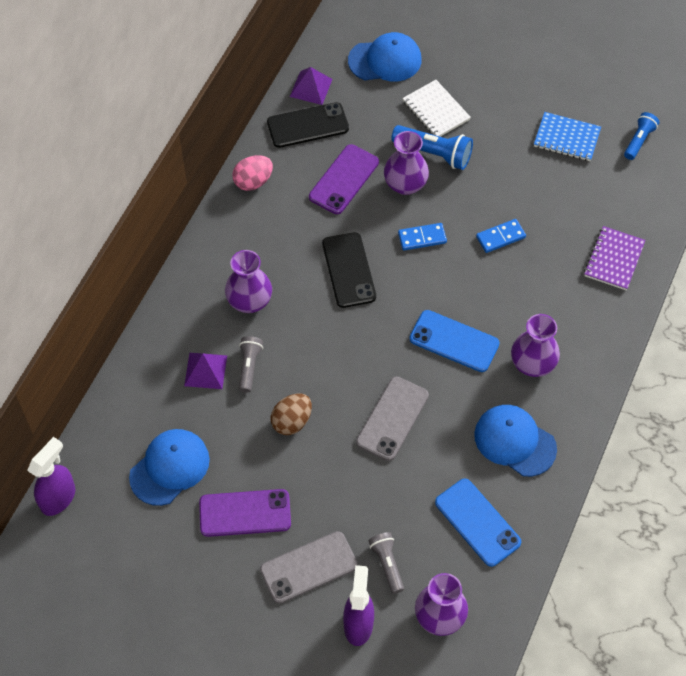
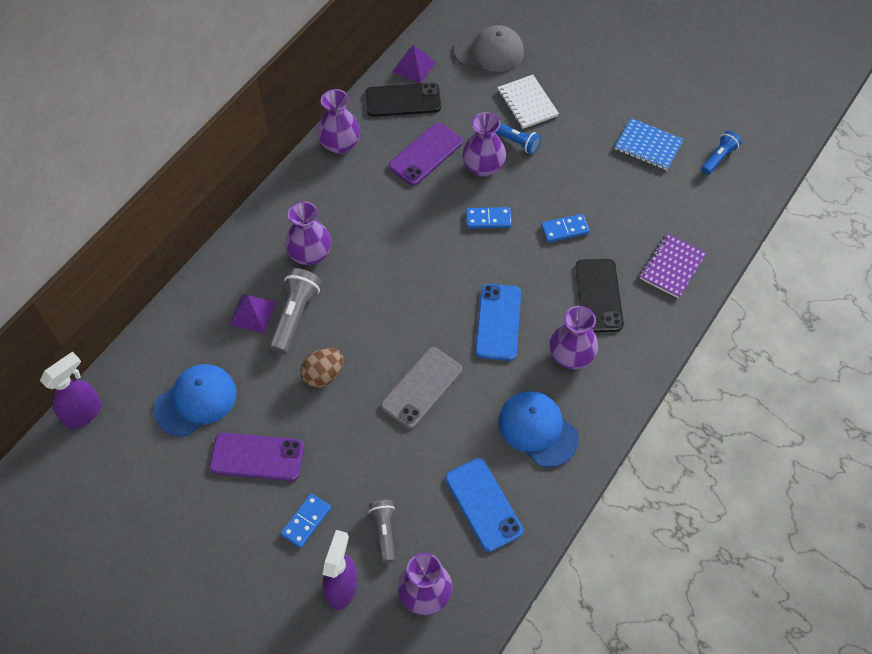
camera: 10 degrees right, 0 degrees up
pink egg [232,155,273,191] -> purple vase [317,89,360,154]
grey flashlight [239,336,263,393] -> grey flashlight [269,268,322,354], size x1.58
grey phone [260,531,358,604] -> blue domino [280,493,331,548]
black phone [322,232,376,308] -> black phone moved to [576,259,624,332]
blue cap [348,32,422,81] -> grey cap [453,25,524,72]
blue flashlight [391,125,473,170] -> blue flashlight [495,123,541,154], size x0.63
blue phone [409,310,500,372] -> blue phone turned 60 degrees clockwise [475,284,521,361]

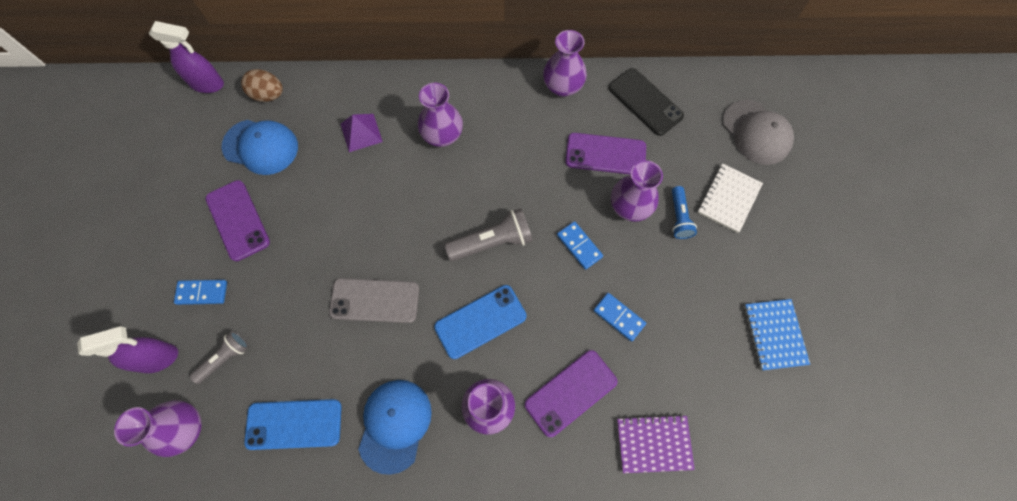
camera: 55 degrees right, 10 degrees up
grey flashlight [269,268,322,354] -> grey flashlight moved to [444,208,533,261]
brown egg [300,348,344,388] -> brown egg moved to [241,69,283,102]
purple pyramid [393,45,436,83] -> none
blue phone [445,458,523,552] -> blue phone turned 60 degrees clockwise [244,399,342,450]
black phone [576,259,624,332] -> purple phone [525,350,617,437]
blue flashlight [701,131,742,175] -> none

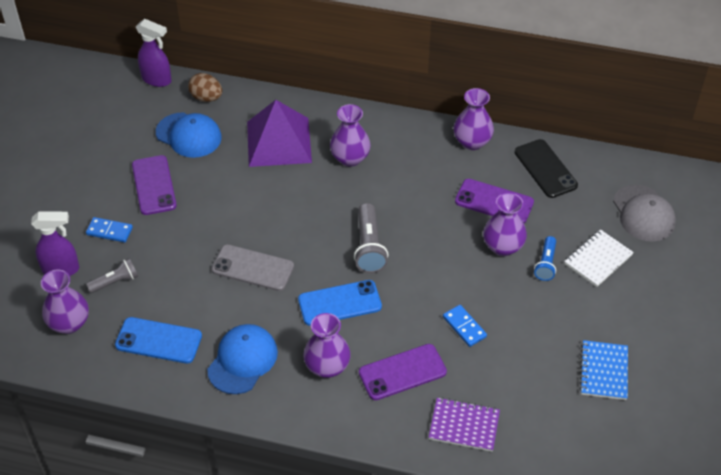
camera: 15 degrees right, 20 degrees down
purple pyramid [341,114,383,152] -> purple pyramid [247,100,312,167], size x1.96
grey flashlight [444,208,533,261] -> grey flashlight turned 90 degrees clockwise [354,203,389,273]
blue domino [557,221,603,270] -> none

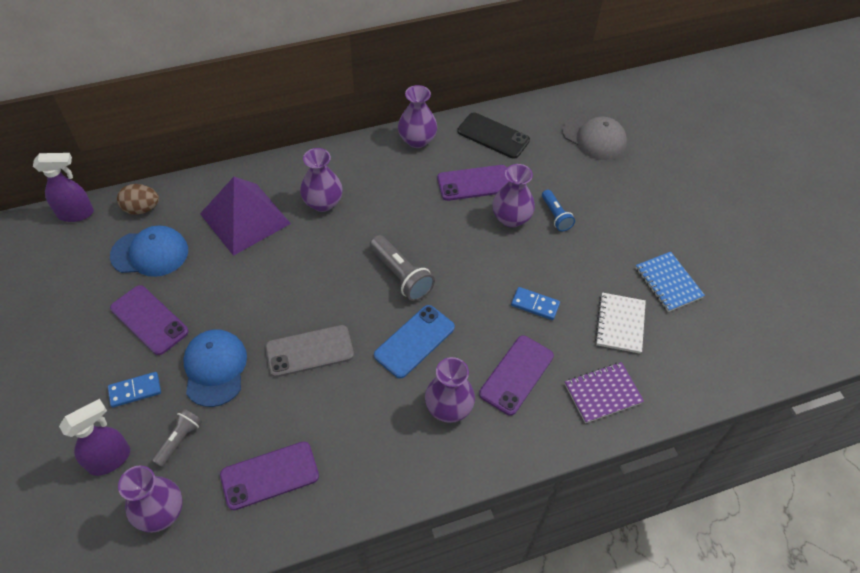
camera: 35 degrees left, 5 degrees up
blue phone [115,317,202,364] -> purple phone [220,442,319,510]
blue cap [207,324,278,394] -> blue cap moved to [183,329,247,407]
white notebook [564,229,634,287] -> white notebook moved to [595,293,646,354]

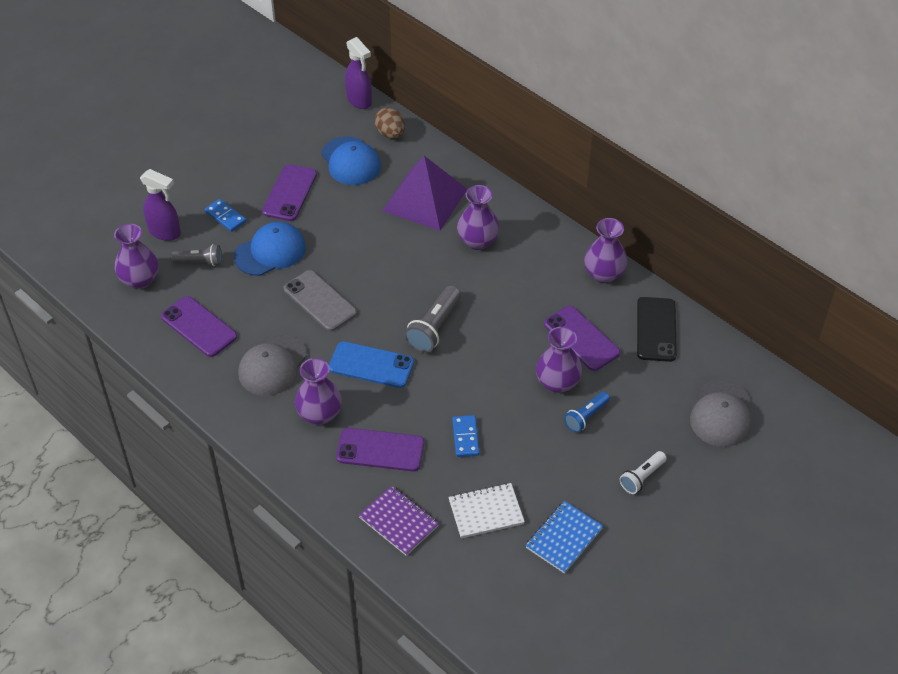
camera: 65 degrees right, 5 degrees down
none -> grey cap [238,333,307,396]
none -> white flashlight [620,451,667,494]

